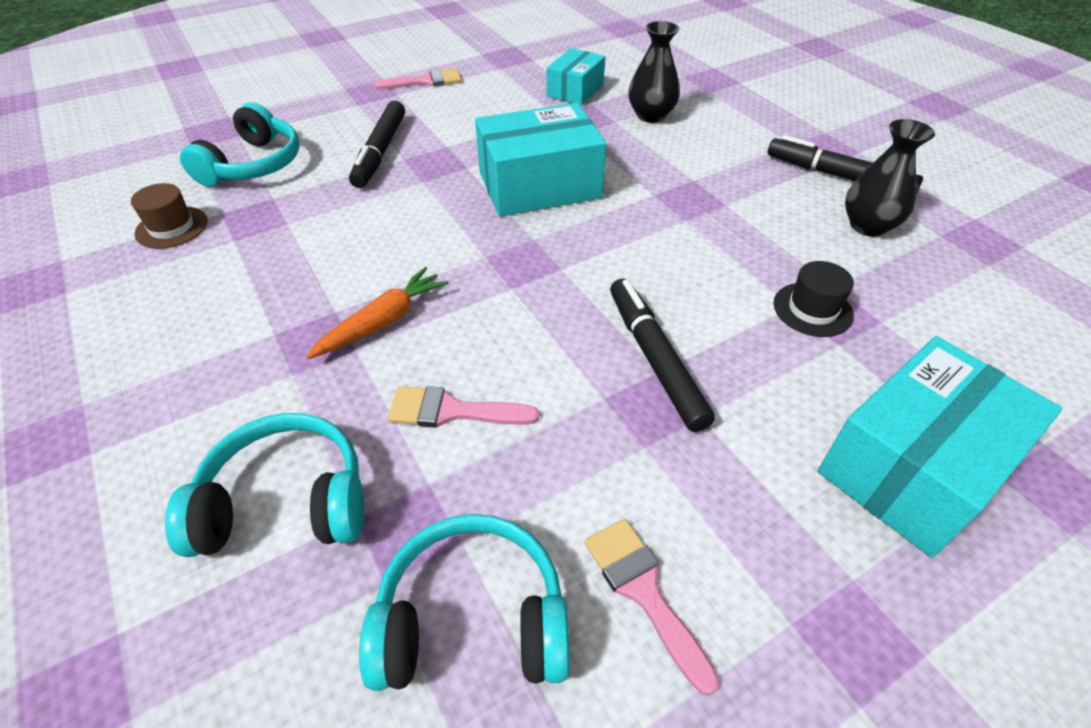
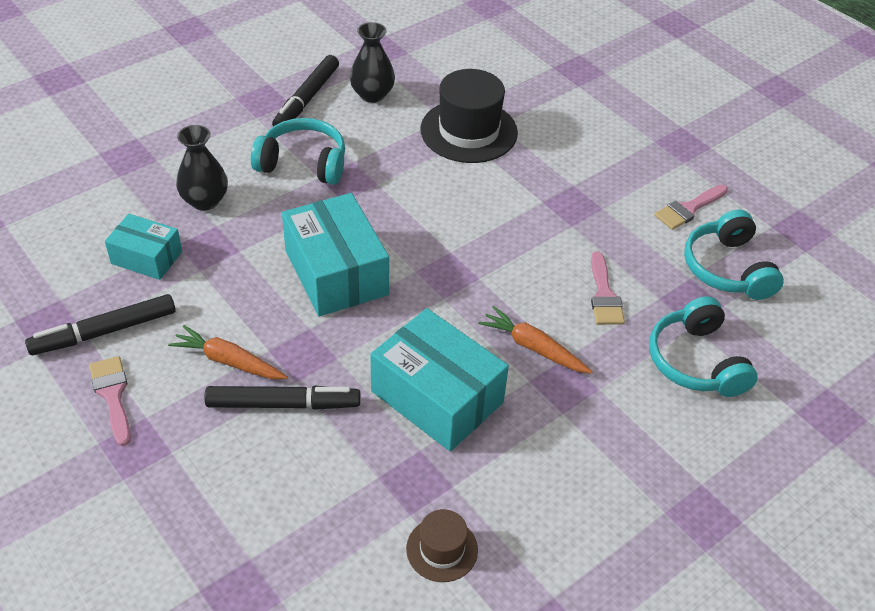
camera: 100 degrees left, 0 degrees up
turquoise headphones [180,102,300,187] -> turquoise headphones moved to [251,118,345,185]
black marker [610,279,715,432] -> black marker moved to [25,294,176,355]
black hat [773,261,854,337] -> black hat [421,69,518,163], size x1.91
turquoise box [818,336,1062,558] -> turquoise box moved to [370,308,509,452]
none -> orange carrot [168,325,288,379]

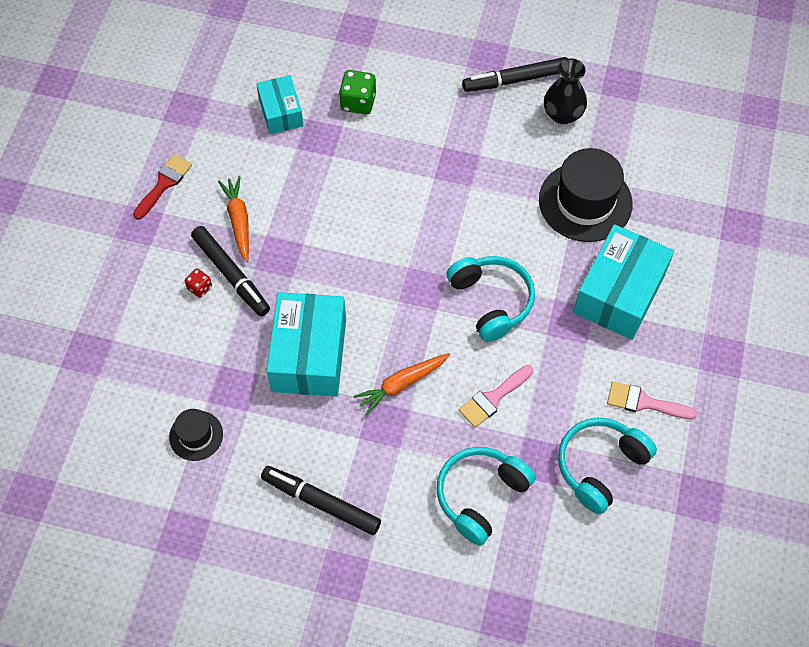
camera: 55 degrees right, 15 degrees up
black marker [25,294,176,355] -> black marker moved to [261,466,381,535]
pink brush [89,356,131,446] -> red brush [133,154,192,220]
black vase [176,125,228,211] -> green dice [339,70,376,114]
turquoise headphones [251,118,345,185] -> turquoise headphones moved to [446,256,535,342]
turquoise box [282,193,389,317] -> turquoise box moved to [573,224,674,340]
brown hat [406,509,478,582] -> black hat [169,409,223,461]
orange carrot [479,306,593,374] -> orange carrot turned 120 degrees counterclockwise [353,353,450,416]
none -> red dice [185,268,212,298]

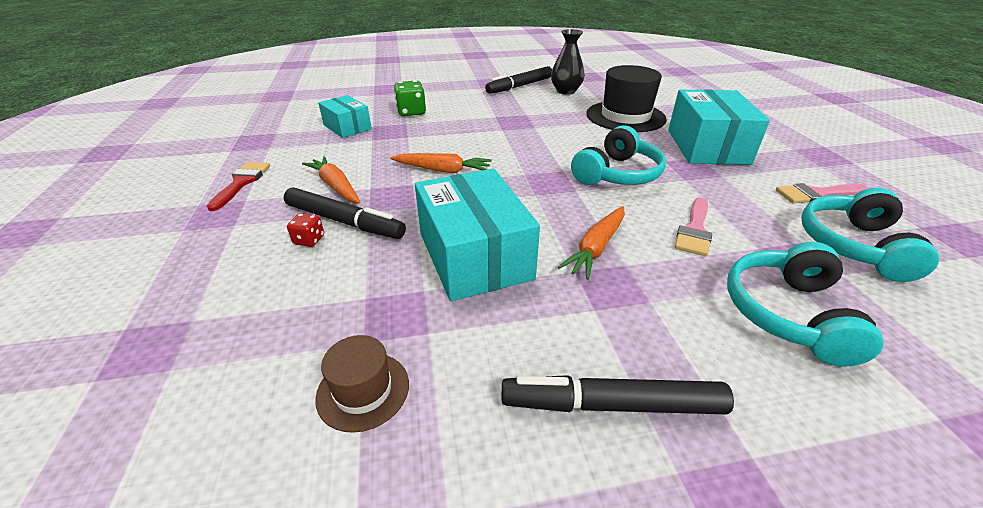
camera: 25 degrees left, 25 degrees down
black hat [169,409,223,461] -> brown hat [315,335,409,433]
turquoise headphones [446,256,535,342] -> turquoise headphones turned 90 degrees clockwise [571,125,666,185]
none -> orange carrot [390,153,492,173]

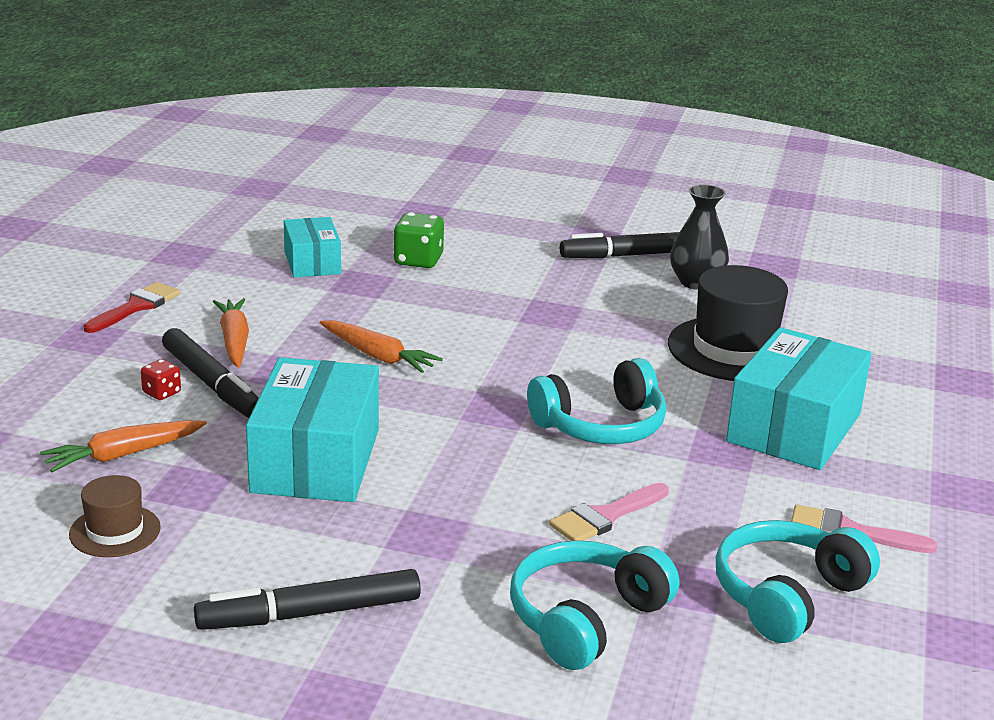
camera: 25 degrees right, 10 degrees down
black marker [501,375,734,414] -> black marker turned 45 degrees counterclockwise [194,569,421,630]
orange carrot [558,206,625,280] -> orange carrot moved to [40,420,207,472]

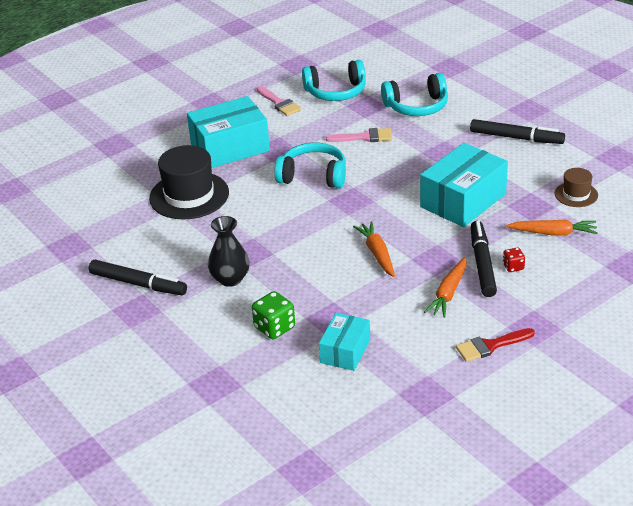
camera: 140 degrees left, 10 degrees up
black vase [670,185,729,290] -> black vase moved to [208,216,250,287]

